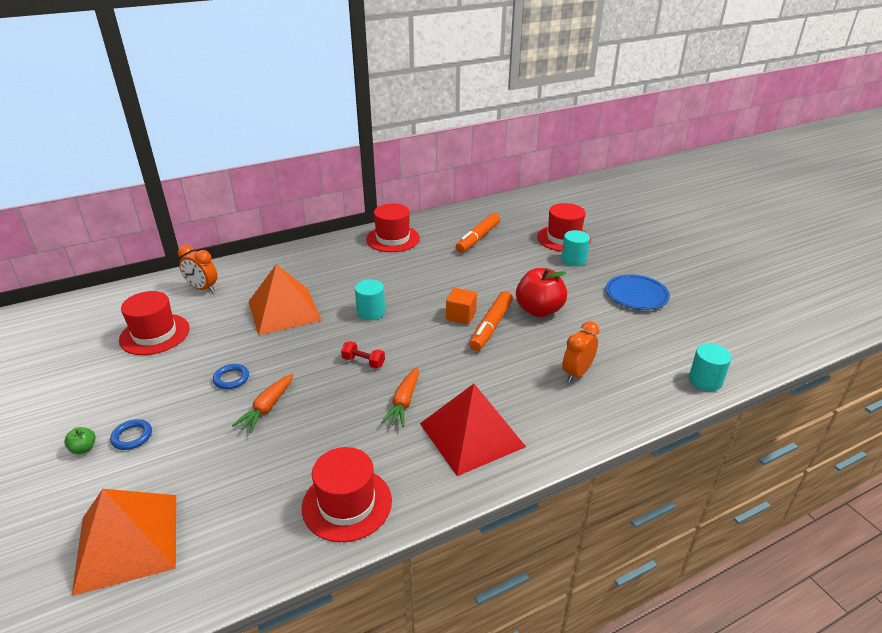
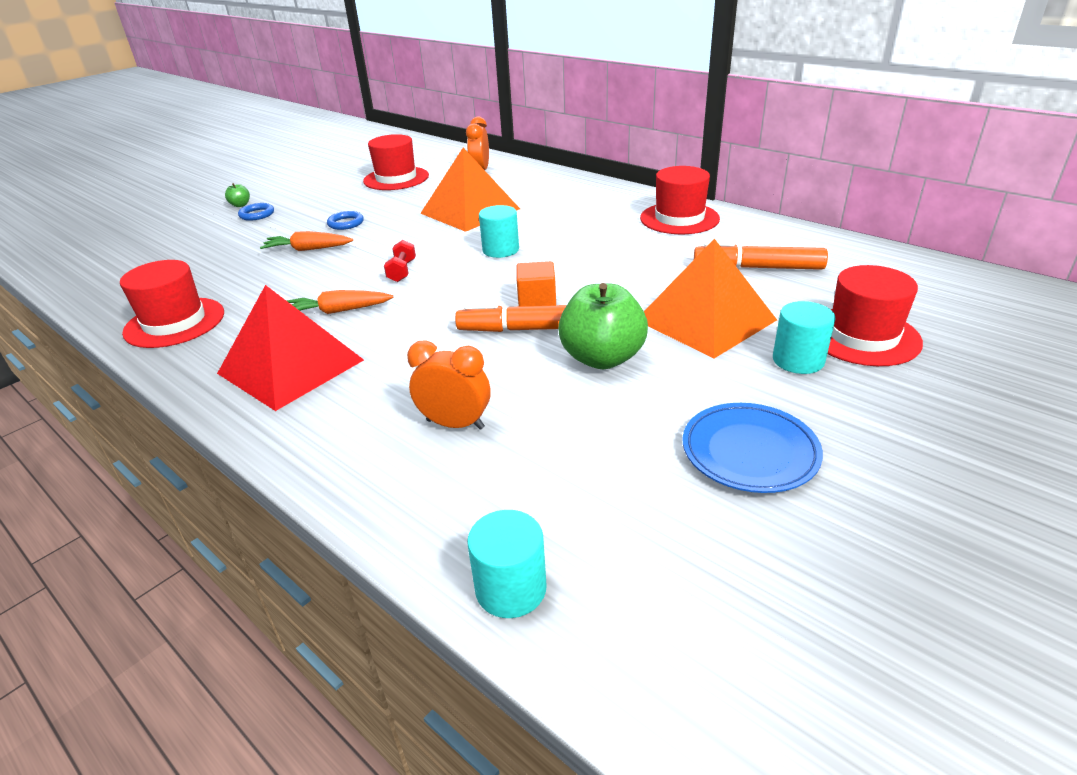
camera: 70 degrees right, 0 degrees up
orange pyramid [72,489,176,596] -> orange pyramid moved to [644,238,777,359]
red apple [516,268,567,317] -> green apple [558,283,648,369]

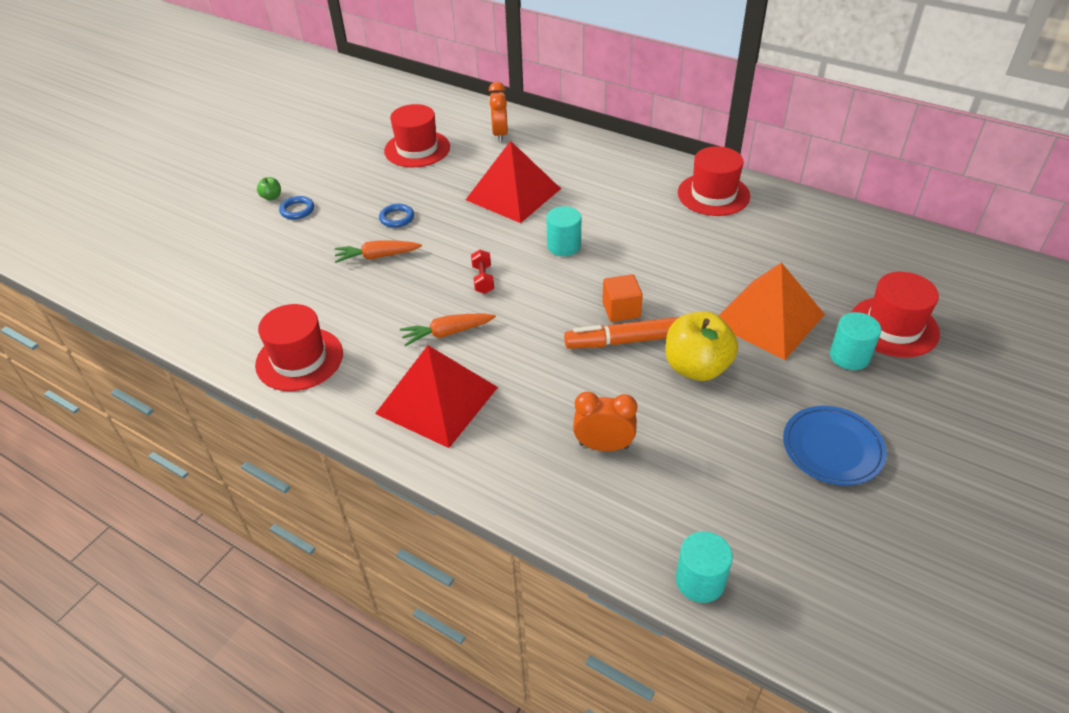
camera: 10 degrees left, 10 degrees up
orange pyramid [420,148,520,232] -> red pyramid [466,141,561,223]
green apple [558,283,648,369] -> yellow apple [665,311,738,381]
orange marker [694,242,828,270] -> none

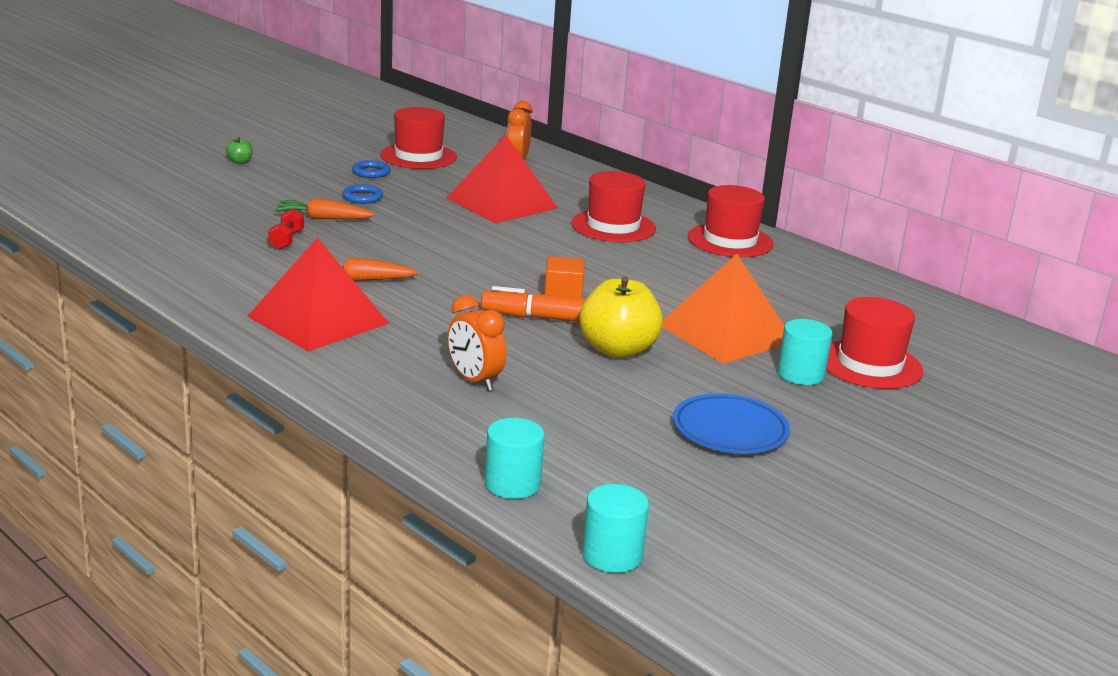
camera: 10 degrees right, 20 degrees down
red hat [255,304,343,391] -> red hat moved to [571,171,656,242]
blue ring [279,196,314,219] -> blue ring moved to [352,160,391,178]
red dumbbell [471,250,494,294] -> red dumbbell moved to [268,209,304,250]
turquoise cylinder [546,206,581,256] -> turquoise cylinder moved to [582,484,649,573]
orange clock [573,392,637,451] -> orange clock turned 150 degrees counterclockwise [448,295,506,391]

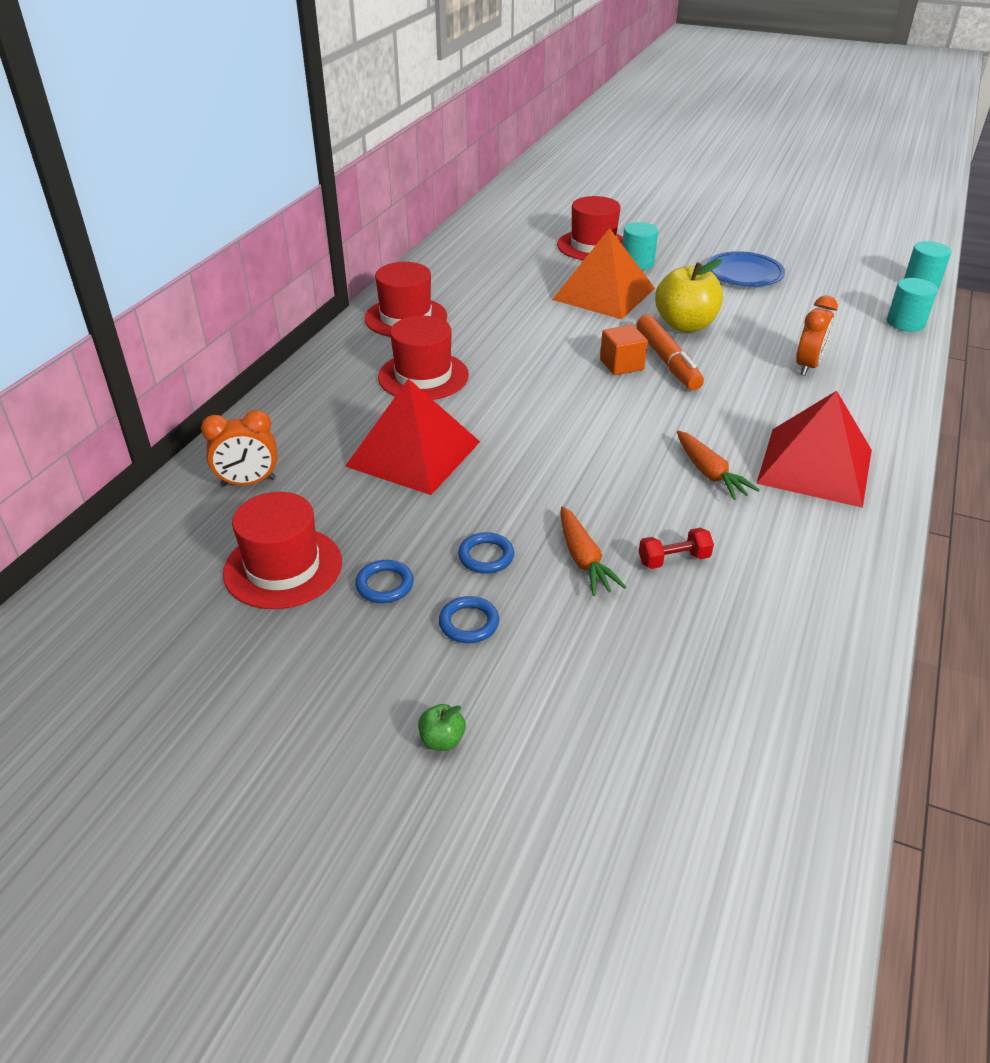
camera: 110 degrees left, 15 degrees up
none -> blue ring [439,596,499,643]

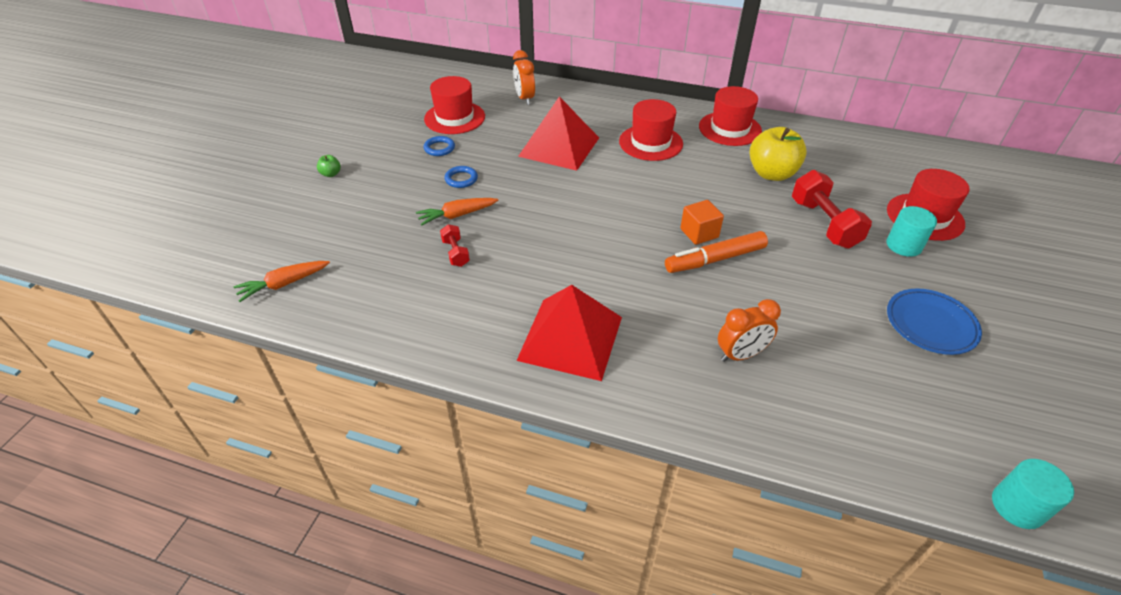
camera: 85 degrees right, 5 degrees up
blue ring [439,596,499,643] -> none
orange pyramid [552,228,655,319] -> red dumbbell [792,170,872,249]
yellow apple [655,259,723,332] -> yellow apple moved to [750,127,807,181]
orange carrot [677,431,760,500] -> orange carrot moved to [234,261,330,302]
orange clock [796,295,838,376] -> orange clock turned 45 degrees counterclockwise [718,299,781,362]
turquoise cylinder [887,278,938,332] -> none

